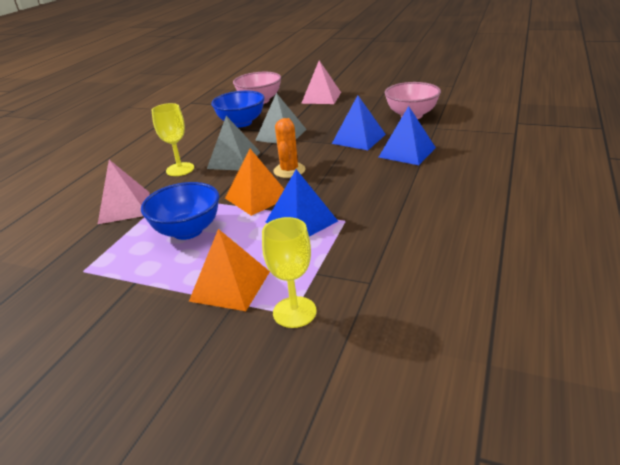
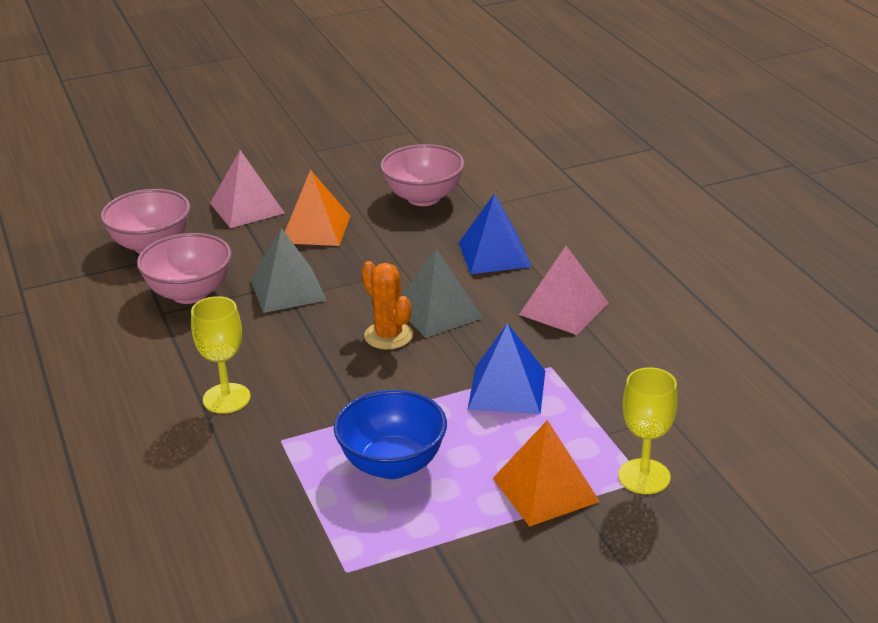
camera: 45 degrees left, 0 degrees up
pink pyramid [98,160,150,224] -> pink pyramid moved to [519,246,609,335]
grey pyramid [207,116,260,170] -> grey pyramid moved to [402,248,483,338]
blue bowl [211,91,265,128] -> pink bowl [137,233,232,304]
orange pyramid [225,149,284,216] -> orange pyramid moved to [285,170,350,246]
blue pyramid [332,95,386,150] -> none

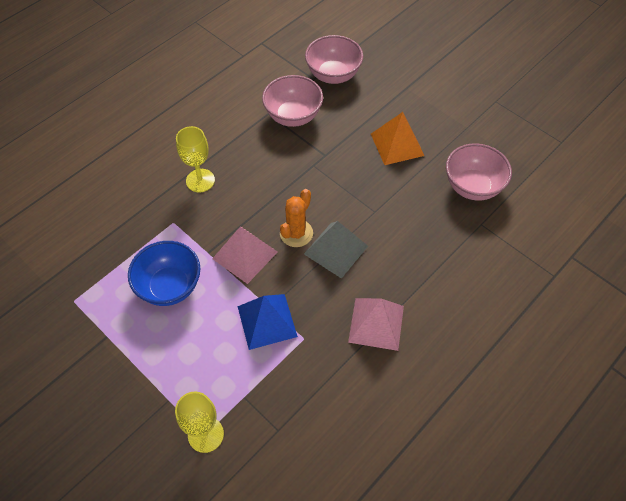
camera: 65 degrees right, 25 degrees up
pink pyramid [210,150,285,228] -> pink pyramid moved to [212,227,278,284]
grey pyramid [251,228,327,313] -> none
blue pyramid [459,193,532,274] -> none
orange pyramid [493,420,600,527] -> none

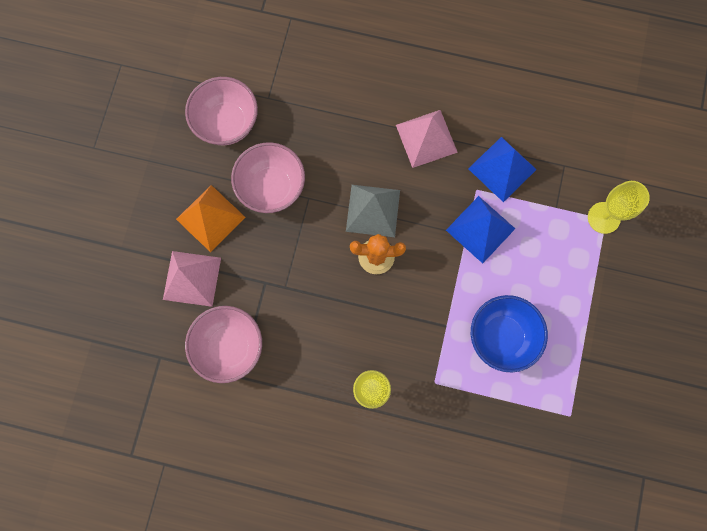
camera: 120 degrees left, 20 degrees up
pink pyramid [212,227,278,284] -> pink pyramid moved to [163,251,221,307]
pink bowl [305,35,363,84] -> pink bowl moved to [231,142,305,213]
none -> blue pyramid [468,137,537,202]

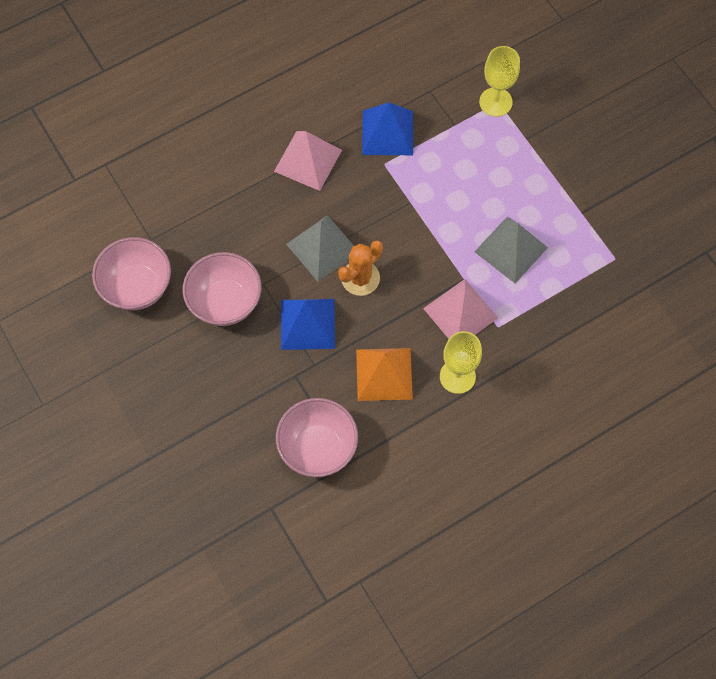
camera: 45 degrees left, 10 degrees down
pink pyramid [163,251,221,307] -> pink pyramid moved to [423,279,498,339]
orange pyramid [176,185,246,252] -> orange pyramid moved to [356,348,413,401]
blue pyramid [446,196,515,264] -> blue pyramid moved to [281,299,335,350]
blue bowl [471,295,548,372] -> grey pyramid [474,217,548,283]

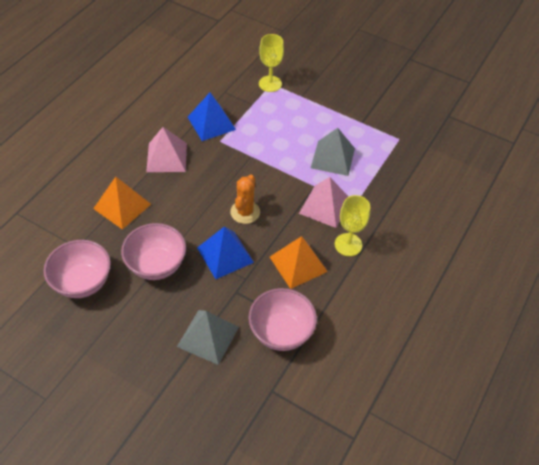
camera: 30 degrees left, 15 degrees down
grey pyramid [286,215,354,282] -> grey pyramid moved to [177,310,239,365]
none -> orange pyramid [93,177,151,230]

